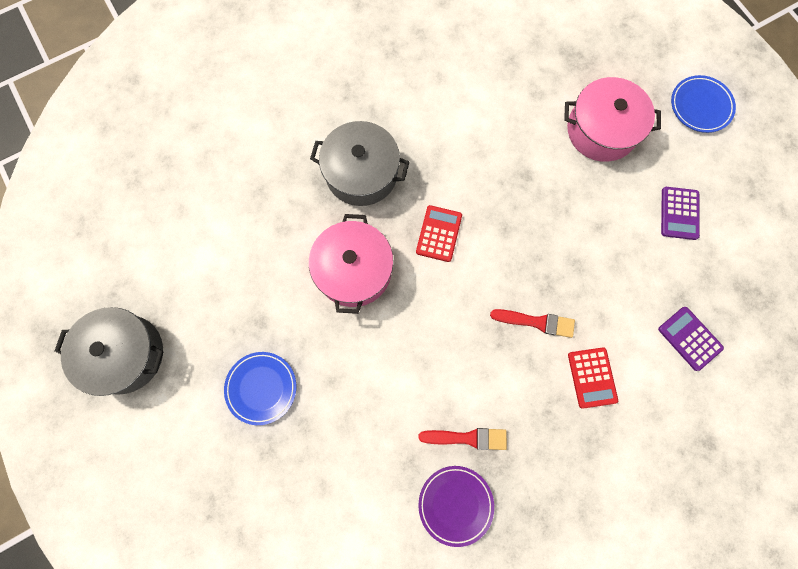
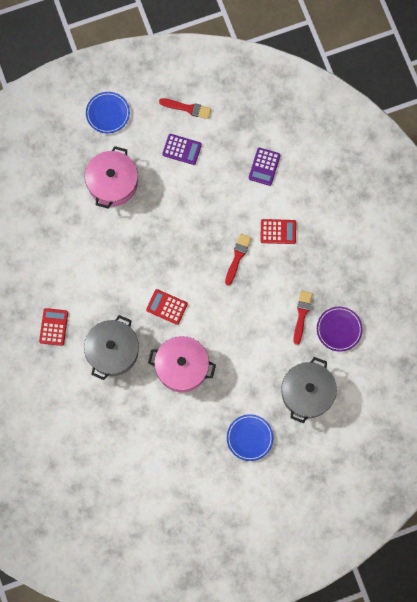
camera: 80 degrees left, 0 degrees up
grey pot [55,307,164,396] -> grey pot moved to [281,357,337,423]
purple calculator [658,307,724,371] -> purple calculator turned 45 degrees counterclockwise [249,148,281,186]
none -> red calculator [39,308,68,346]
none -> red brush [159,98,211,119]

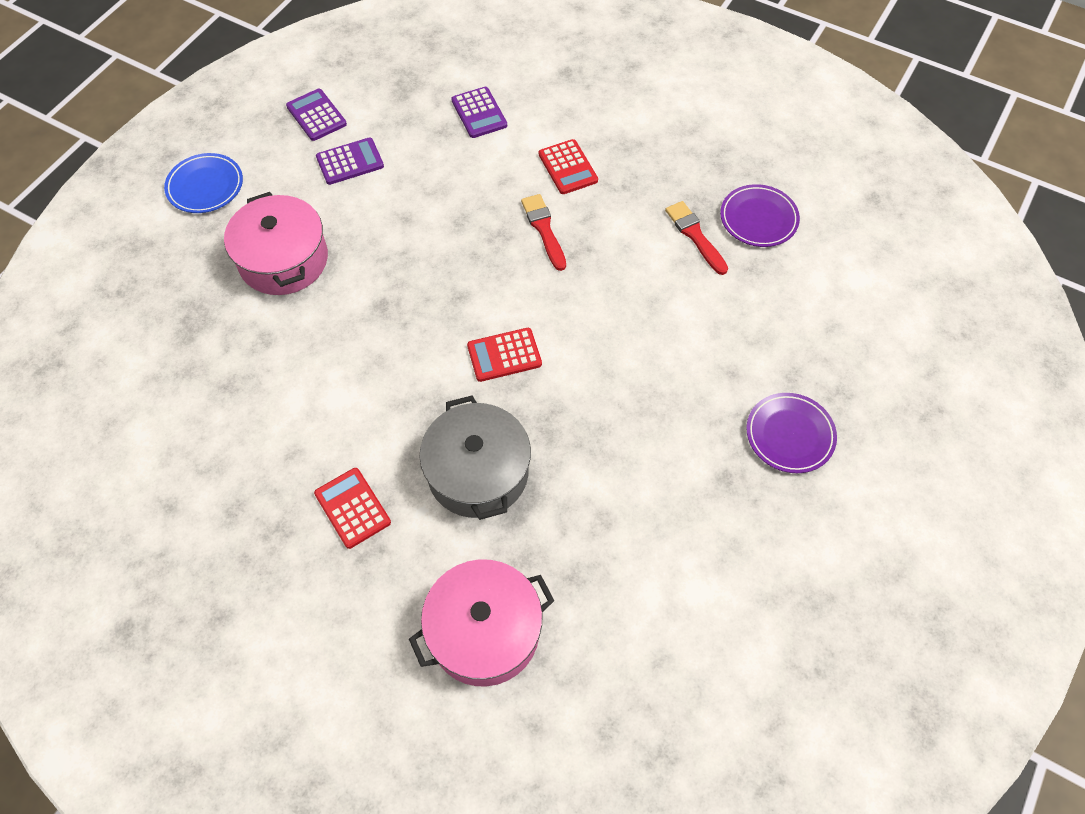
camera: 40 degrees left, 15 degrees down
pink pot [148,336,216,392] -> pink pot moved to [409,559,554,687]
red brush [159,98,211,119] -> purple calculator [286,89,347,141]
blue plate [227,414,273,461] -> purple plate [746,393,837,473]
red calculator [260,219,296,244] -> red calculator turned 105 degrees clockwise [539,139,598,194]
grey pot [281,357,337,423] -> none

